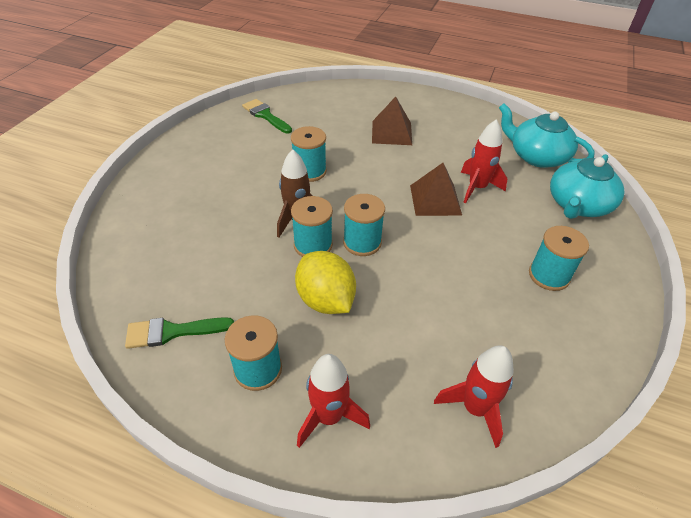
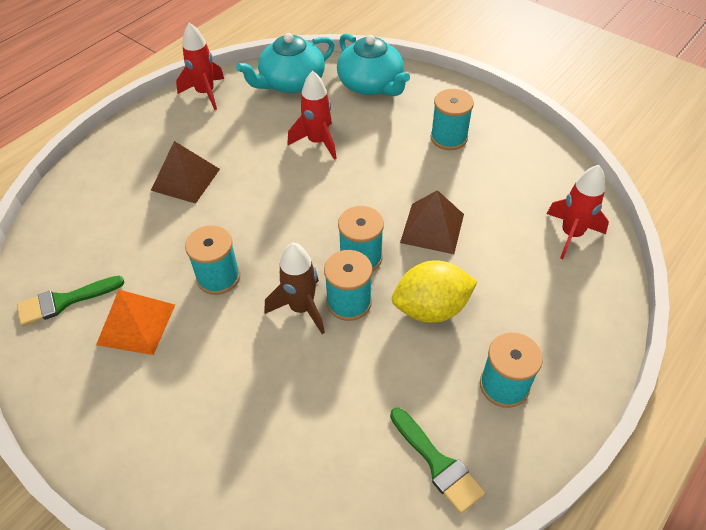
camera: 70 degrees left, 5 degrees up
green brush [125,317,234,349] -> green brush turned 45 degrees counterclockwise [390,408,486,514]
red rocket [297,354,370,448] -> red rocket moved to [176,23,224,110]
brown pyramid [410,163,462,216] -> brown pyramid moved to [400,190,464,254]
none -> orange pyramid [96,290,175,355]

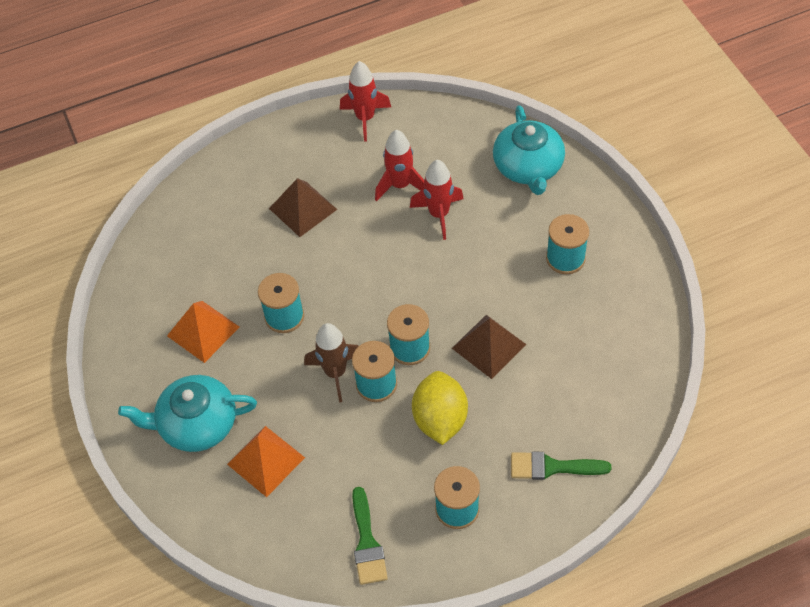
camera: 30 degrees right, 5 degrees up
green brush [17,276,125,326] -> green brush moved to [511,452,611,480]
turquoise teapot [236,33,335,93] -> turquoise teapot moved to [118,375,257,452]
yellow lemon [392,260,477,323] -> yellow lemon turned 75 degrees clockwise [412,371,468,445]
red rocket [547,165,609,259] -> red rocket moved to [375,130,425,201]
none -> orange pyramid [227,426,305,497]

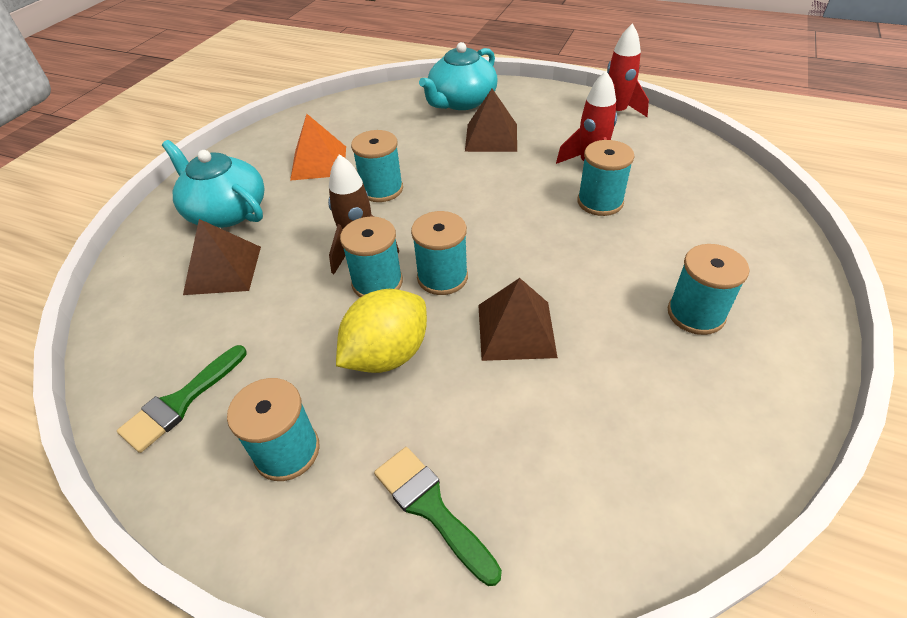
camera: 45 degrees right, 10 degrees down
orange pyramid [227,426,305,497] -> brown pyramid [183,219,261,295]
red rocket [410,160,464,240] -> turquoise spool [577,140,635,216]
turquoise teapot [493,105,565,195] -> turquoise teapot moved to [419,42,498,110]

